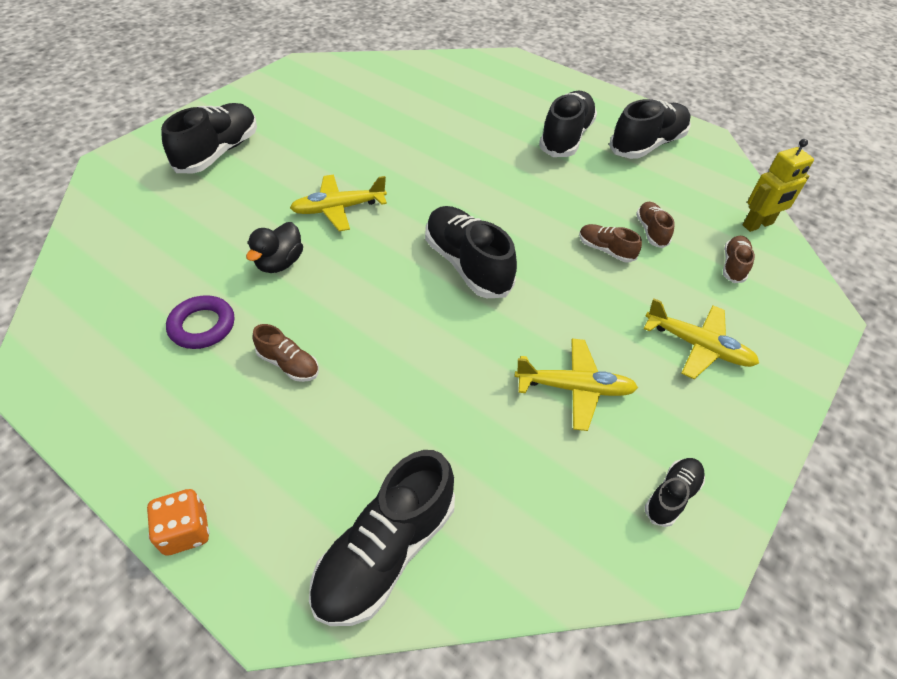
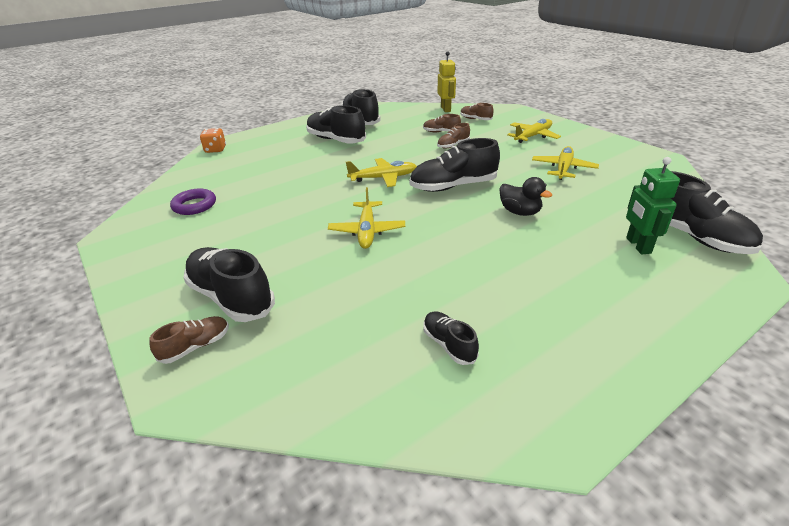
camera: 70 degrees left, 15 degrees down
orange dice [147,489,209,556] -> orange dice moved to [200,128,226,153]
purple ring [166,295,234,349] -> purple ring moved to [170,188,216,215]
black duck [246,222,303,273] -> black duck moved to [499,177,552,216]
brown shoe [252,324,319,382] -> brown shoe moved to [150,316,229,364]
black shoe [645,458,705,527] -> black shoe moved to [423,311,479,365]
none -> yellow plane [346,158,417,187]
none -> green robot [626,157,680,254]

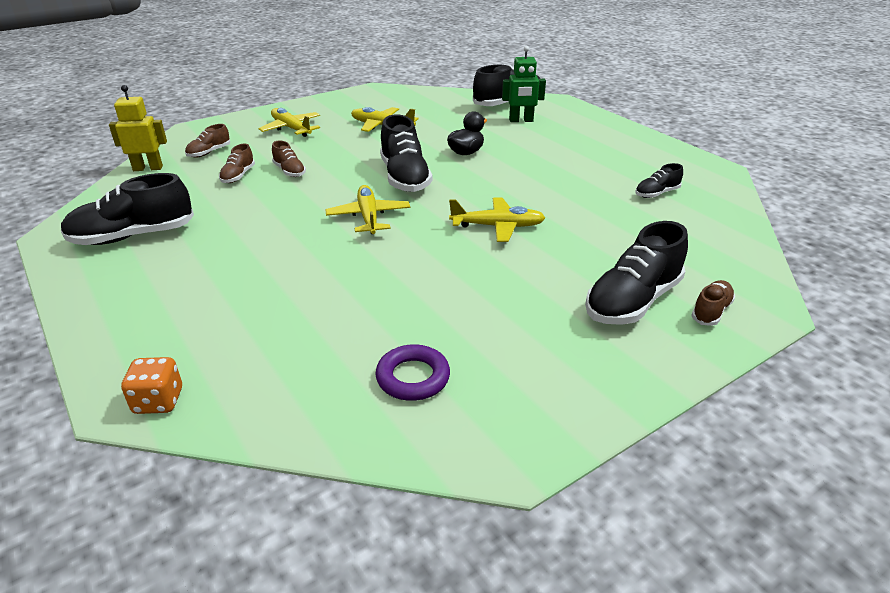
camera: 90 degrees left, 0 degrees up
brown shoe [150,316,229,364] -> brown shoe turned 75 degrees clockwise [691,280,735,326]
black shoe [306,105,366,143] -> none

